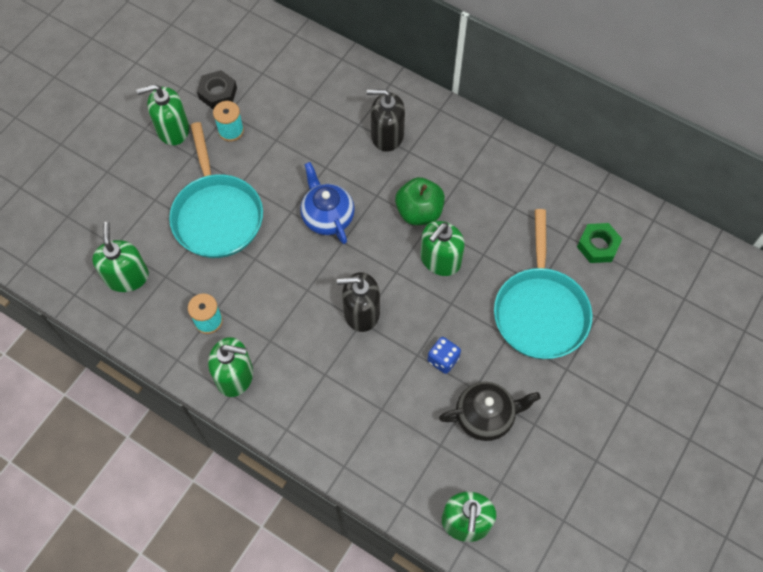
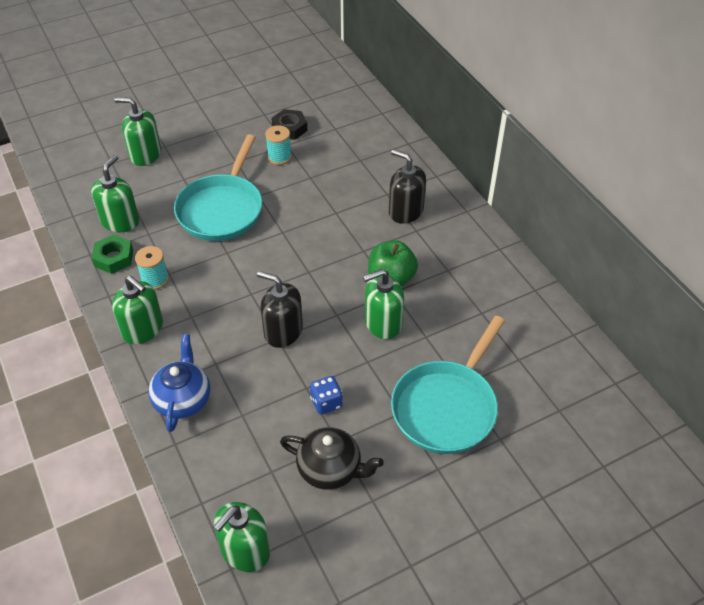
camera: 30 degrees right, 15 degrees down
green soap dispenser [136,84,189,145] -> green soap dispenser moved to [114,97,161,166]
blue teapot [300,162,355,244] -> blue teapot moved to [148,334,210,432]
green nut [577,223,622,263] -> green nut moved to [92,235,133,274]

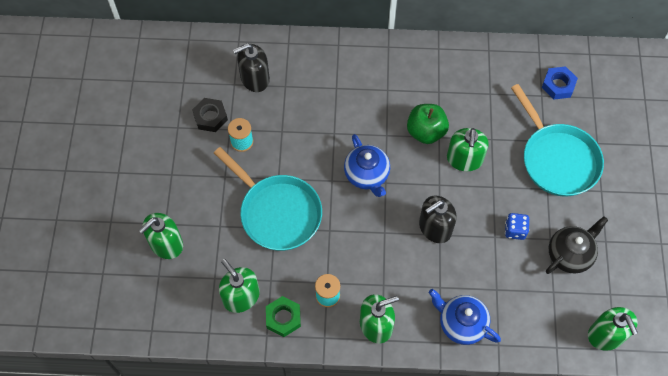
camera: 60 degrees left, 15 degrees up
black soap dispenser [389,149,426,224] -> black soap dispenser moved to [233,43,270,92]
none -> blue teapot [344,134,390,197]
none -> blue nut [542,66,578,100]

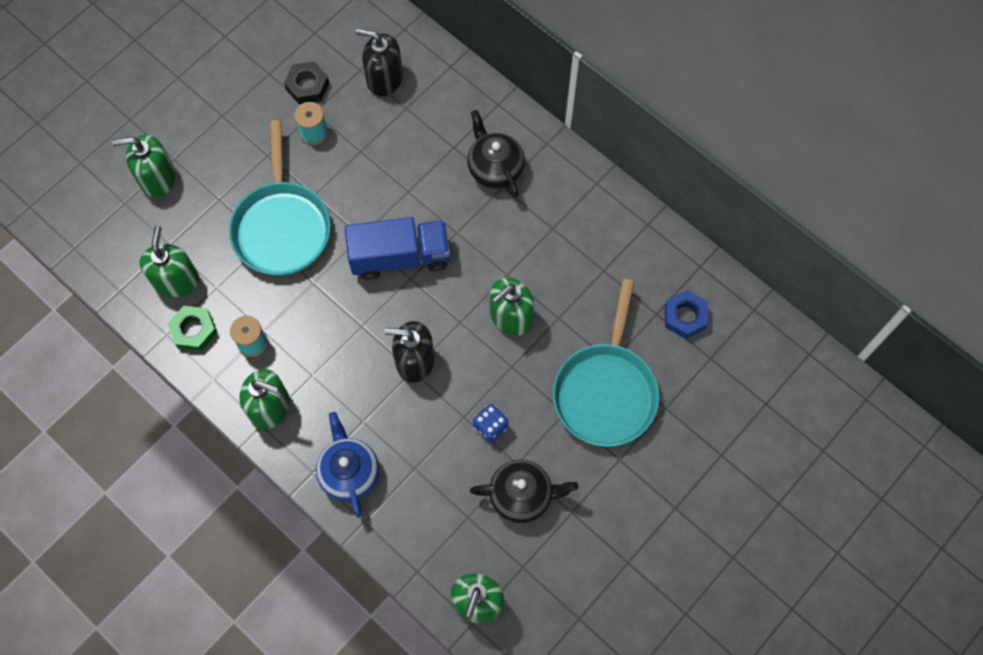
camera: 40 degrees right, 5 degrees up
blue teapot [344,134,390,197] -> blue truck [345,217,450,280]
green apple [407,104,449,144] -> none
none -> black teapot [467,110,525,198]

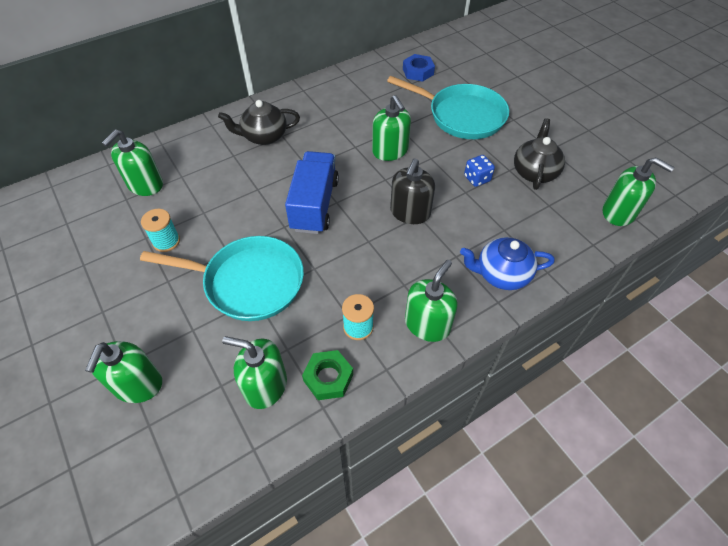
camera: 75 degrees left, 15 degrees down
black nut [284,61,329,104] -> none
black soap dispenser [356,29,403,97] -> green soap dispenser [102,130,163,196]

